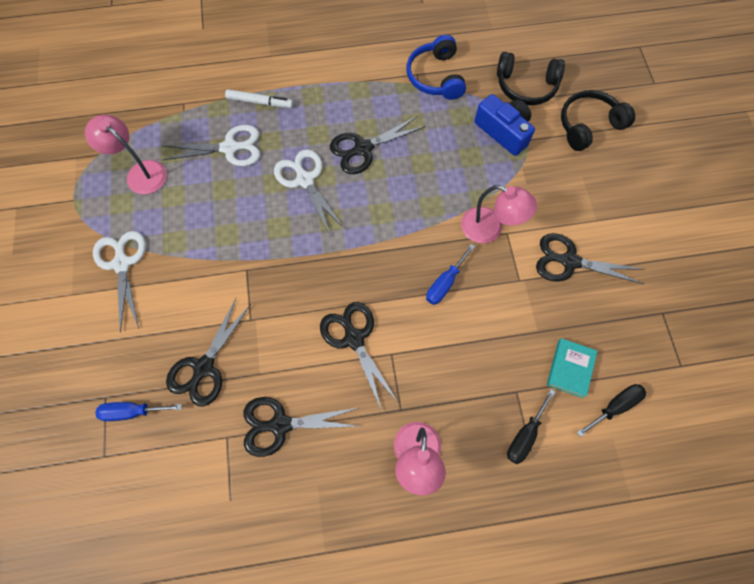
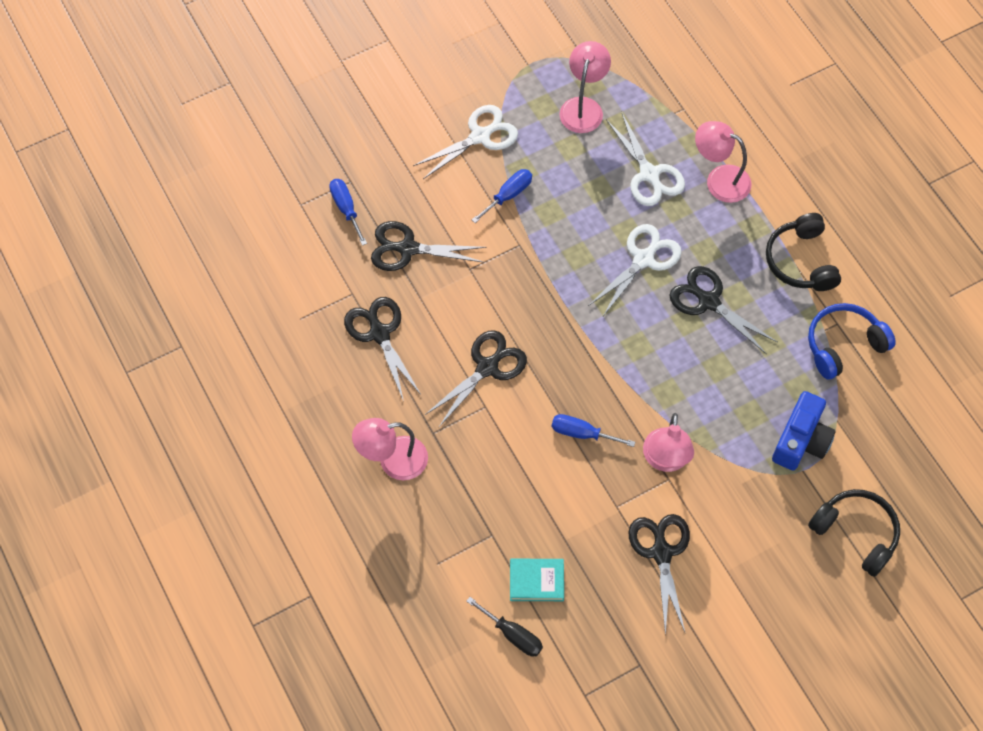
camera: 70 degrees right, 5 degrees down
white marker [225,89,293,108] -> pink lamp [695,121,751,203]
black headphones [497,52,565,105] -> black headphones moved to [766,213,841,291]
black screwdriver [507,389,555,464] -> none
none -> blue screwdriver [472,169,532,223]

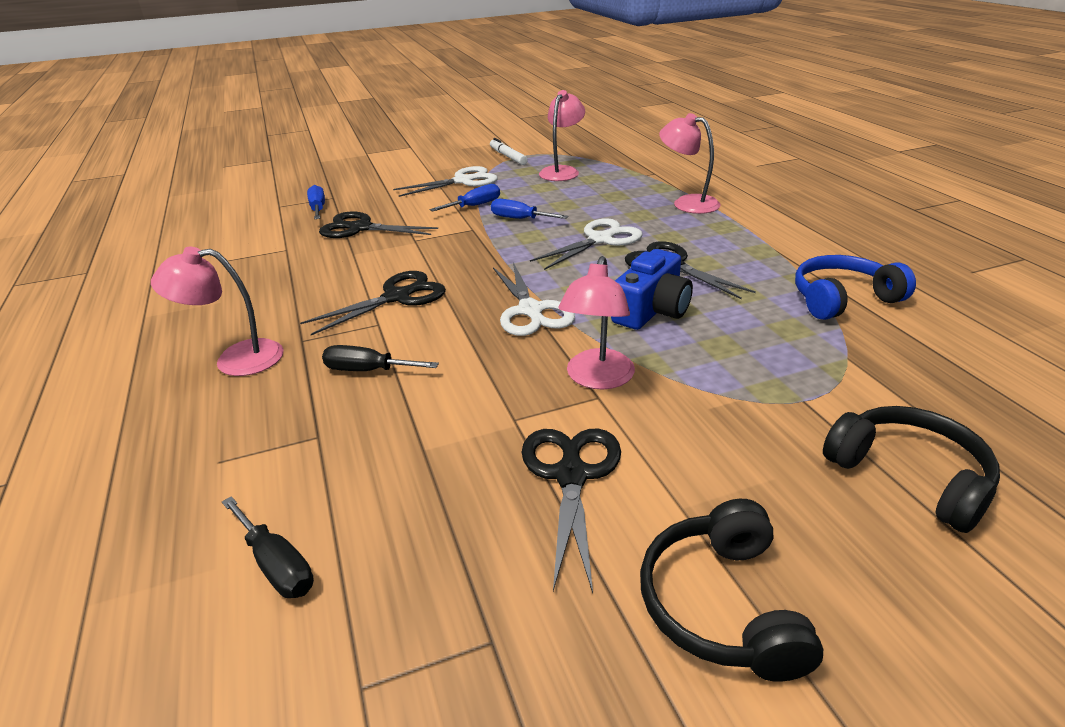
camera: 10 degrees right, 30 degrees down
black scissors [344,297,421,401] -> none
turquoise book [510,559,564,601] -> none
blue screwdriver [552,414,635,447] -> blue screwdriver moved to [491,199,568,219]
white scissors [606,113,685,206] -> white scissors moved to [493,262,575,336]
black headphones [766,213,841,291] -> black headphones moved to [640,499,823,682]
blue camera [772,391,836,471] -> blue camera moved to [611,249,693,330]
none -> black screwdriver [322,345,439,371]
none -> white marker [490,138,528,165]

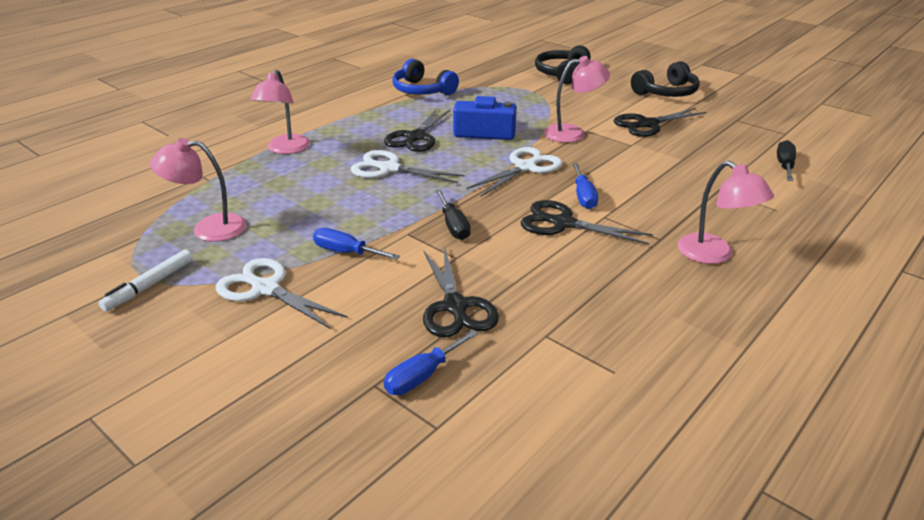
camera: 120 degrees left, 0 degrees up
black screwdriver [322,345,439,371] -> black screwdriver moved to [435,190,471,240]
blue screwdriver [491,199,568,219] -> blue screwdriver moved to [572,163,598,209]

